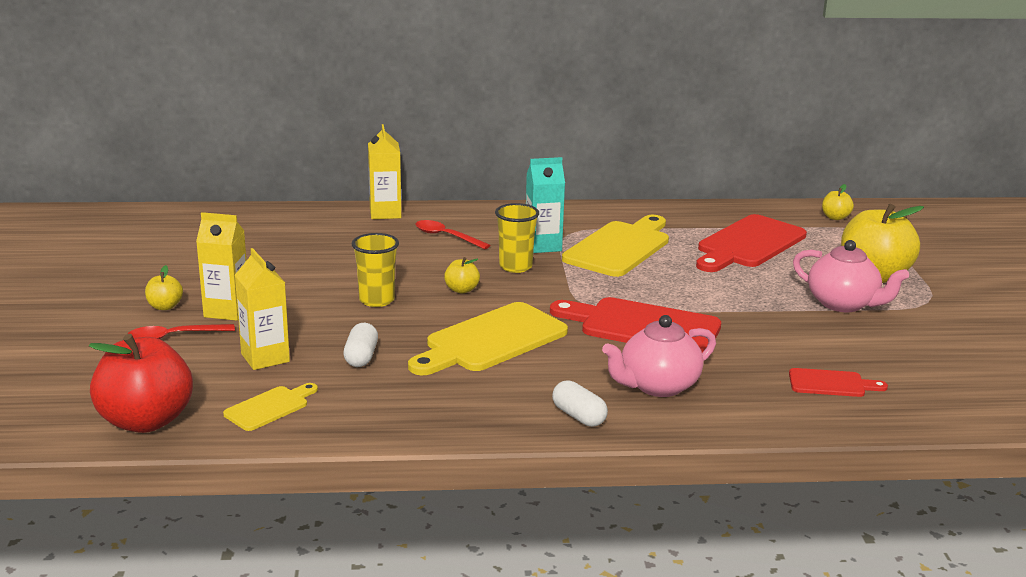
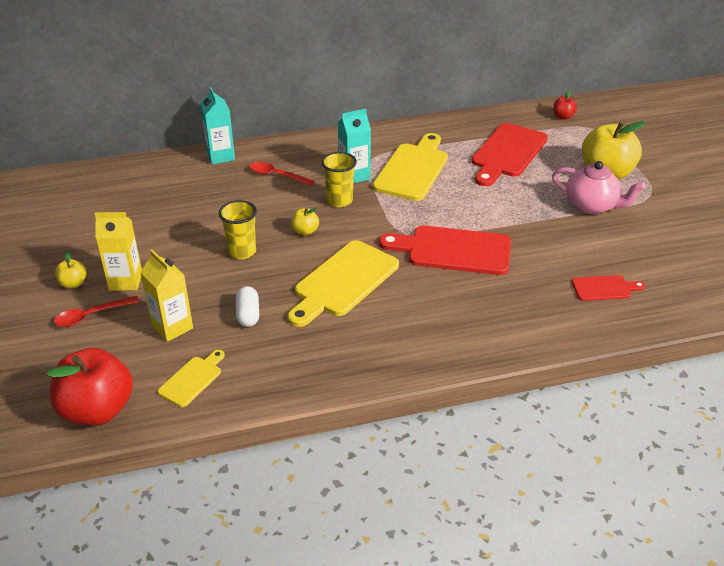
camera: 10 degrees left, 15 degrees up
yellow carton [368,124,401,219] -> turquoise carton [200,87,235,164]
white capsule [552,380,608,427] -> none
pink teapot [602,315,716,397] -> none
yellow apple [822,184,854,220] -> red apple [553,90,577,120]

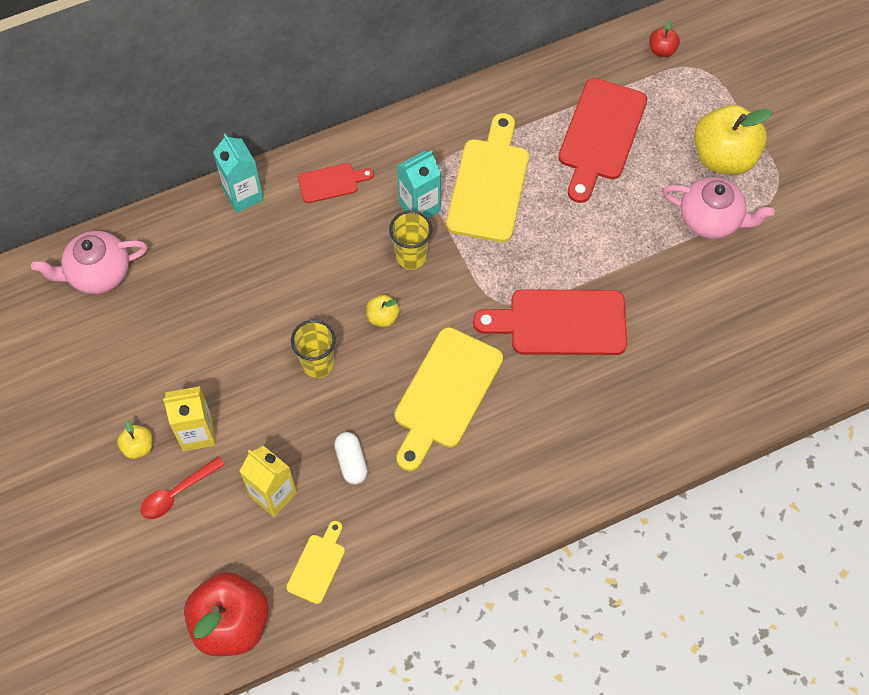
camera: 10 degrees left, 25 degrees up
red spoon [250,162,314,186] -> none
red cutting board [572,275,645,301] -> red cutting board moved to [298,163,374,203]
none -> pink teapot [31,231,148,294]

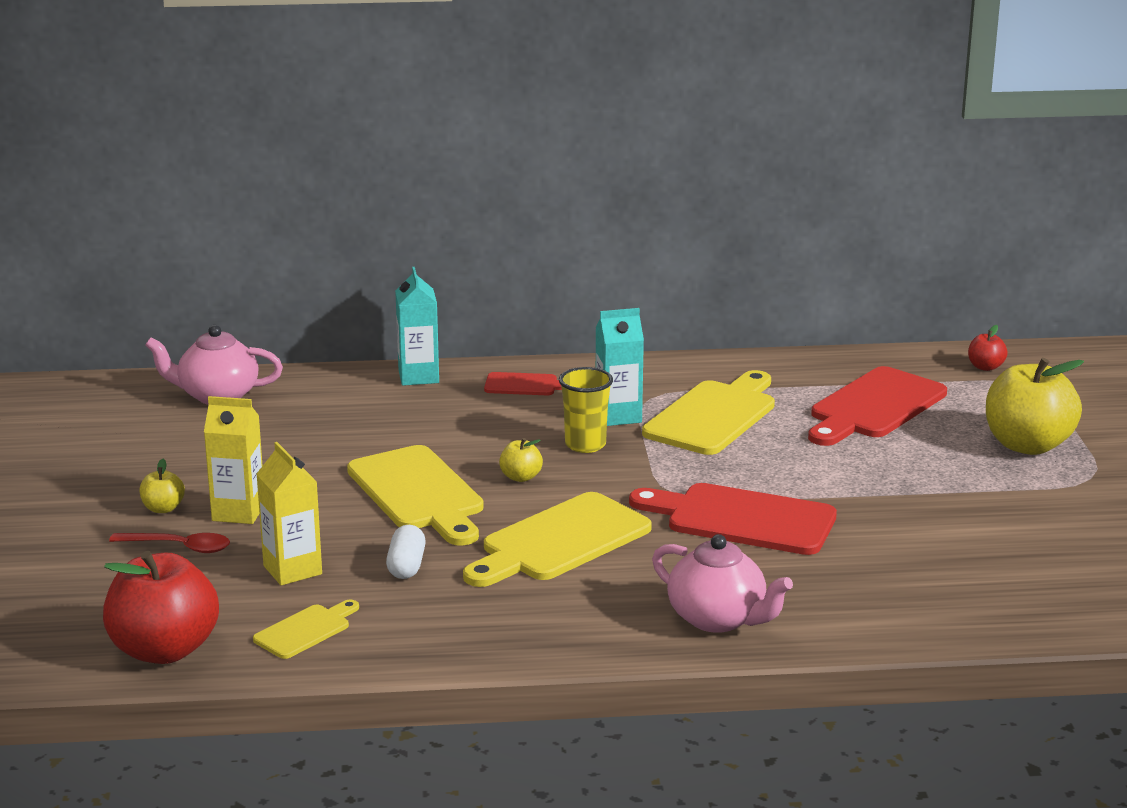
camera: 20 degrees right, 40 degrees down
red spoon [140,456,225,519] -> red spoon turned 150 degrees counterclockwise [109,533,230,553]
yellow cup [291,319,336,378] -> yellow cutting board [347,445,484,546]
pink teapot [663,177,775,239] -> pink teapot moved to [652,534,793,633]

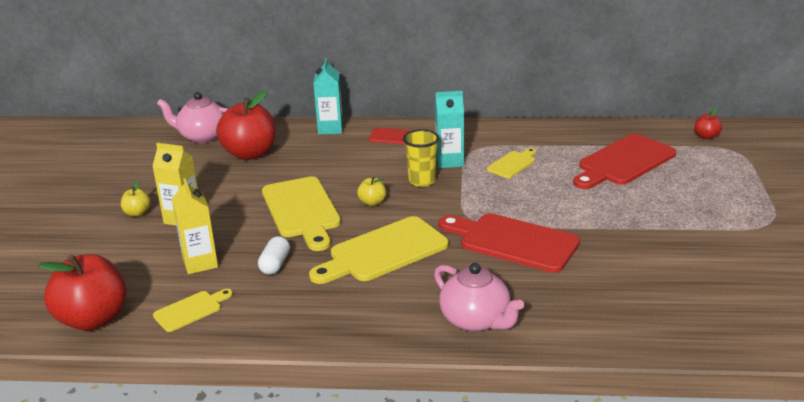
camera: 10 degrees right, 5 degrees up
red spoon [109,533,230,553] -> none
yellow cutting board [642,370,775,455] -> yellow cutting board [487,148,536,178], size x0.52
yellow apple [986,358,1084,455] -> none
none -> red apple [216,91,276,160]

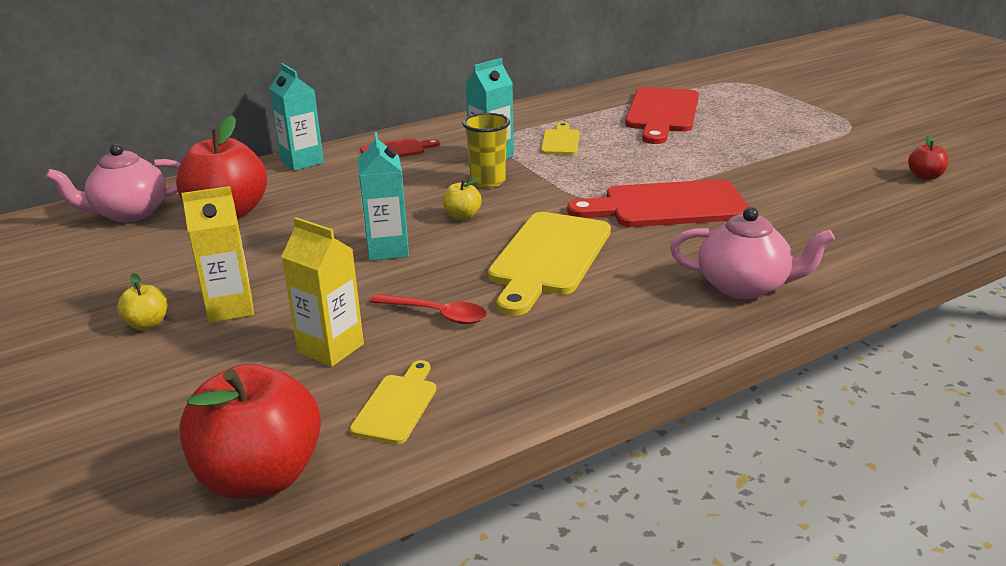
camera: 35 degrees left, 0 degrees up
white capsule [258,236,290,275] -> red spoon [370,294,487,324]
yellow cutting board [262,176,341,251] -> turquoise carton [358,132,409,261]
red apple [695,108,722,139] -> red apple moved to [908,135,948,180]

